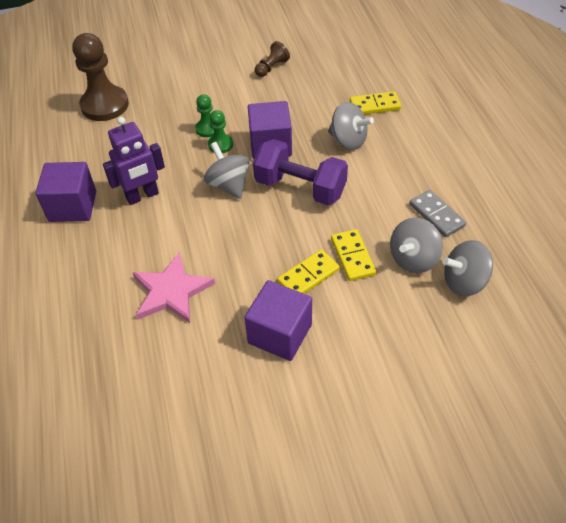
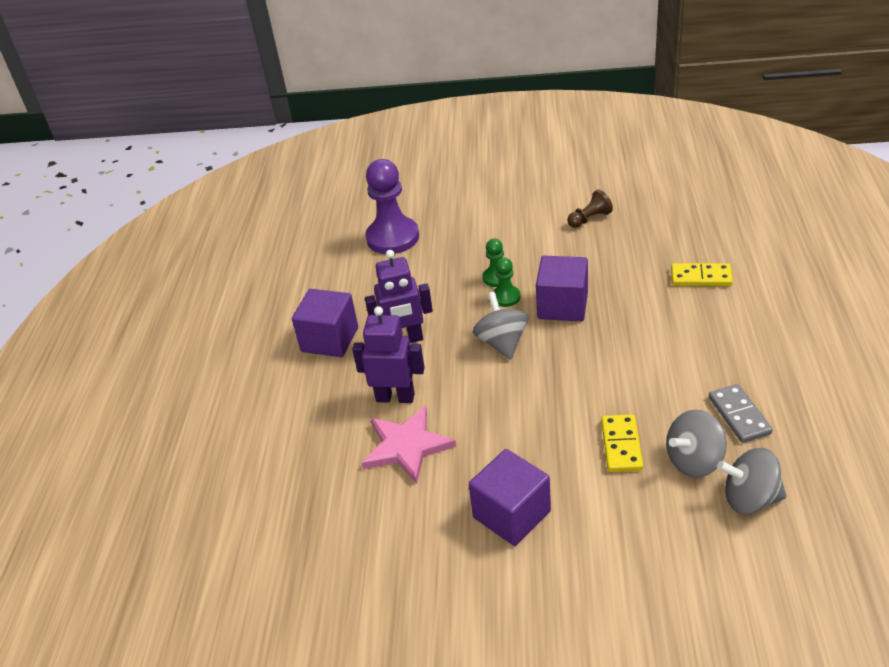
camera: 20 degrees right, 10 degrees down
brown pawn [72,33,129,121] -> purple pawn [366,159,419,254]
purple dumbbell [253,139,348,205] -> none
yellow domino [277,249,340,294] -> none
grey spinning top [328,102,374,150] -> none
none -> purple robot [352,306,425,403]

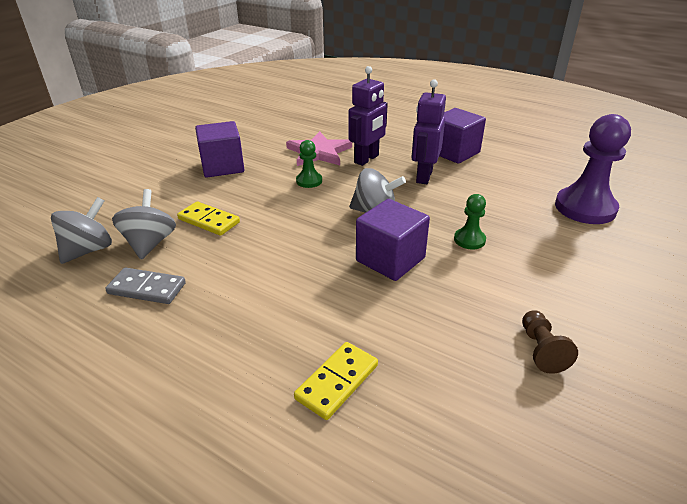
camera: 115 degrees right, 5 degrees down
green pawn [493,257,521,307] -> green pawn moved to [296,140,322,188]

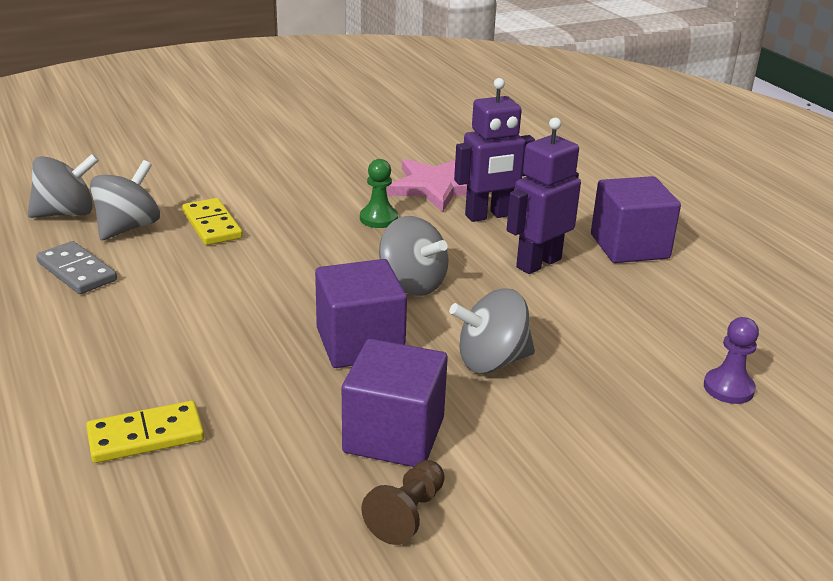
camera: 30 degrees right, 5 degrees down
purple cube [195,121,244,178] -> purple cube moved to [342,339,448,467]
green pawn [454,194,486,249] -> grey spinning top [449,289,535,373]
purple pawn [555,114,631,224] -> purple pawn [704,317,759,404], size x0.49

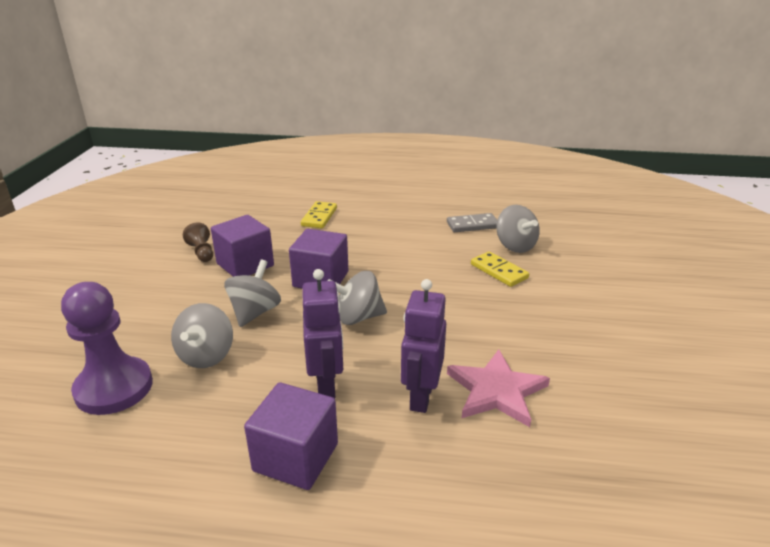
camera: 125 degrees right, 0 degrees up
grey spinning top [28,154,99,218] -> grey spinning top moved to [171,303,233,368]
yellow domino [182,198,243,245] -> yellow domino turned 45 degrees clockwise [471,251,529,287]
green pawn [360,159,398,228] -> none
purple pawn [704,317,759,404] -> purple pawn [61,282,153,415], size x2.02

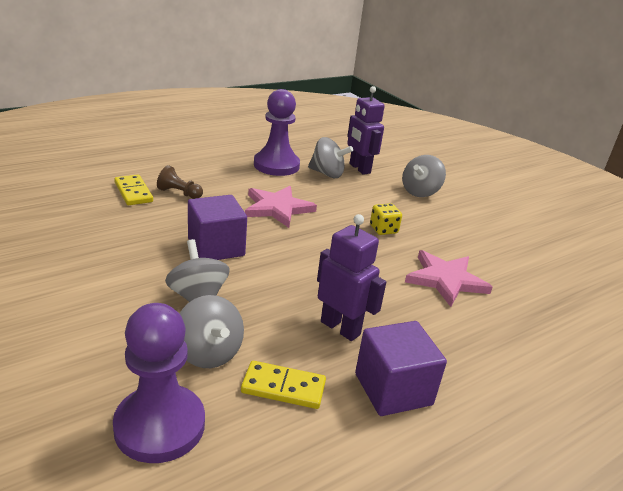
camera: 45 degrees left, 0 degrees up
brown pawn [183,222,213,262] -> brown pawn moved to [157,165,203,199]
purple cube [211,215,274,277] -> none
grey spinning top [328,271,387,325] -> grey spinning top moved to [402,155,446,197]
purple robot [401,279,446,413] -> purple robot moved to [347,86,385,175]
grey domino [447,213,497,232] -> purple pawn [254,89,300,176]
yellow domino [471,251,529,287] -> yellow domino moved to [241,361,326,409]
none -> pink star [245,186,317,228]
none -> yellow dice [370,203,402,235]

